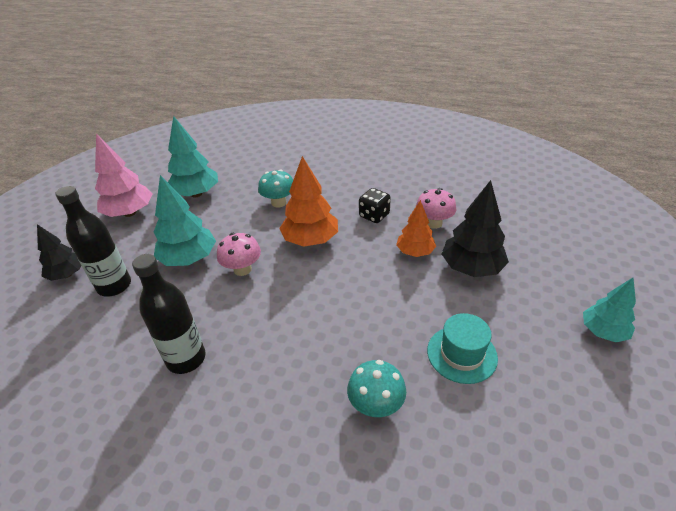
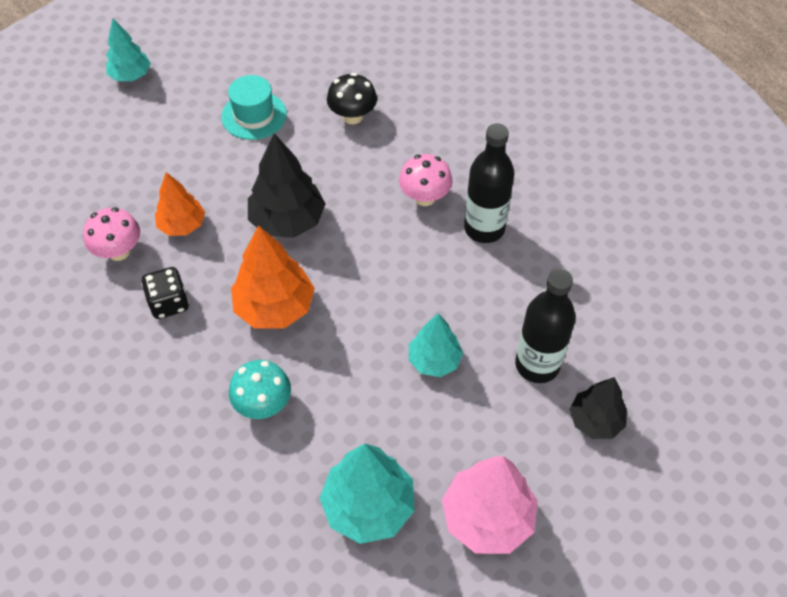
camera: 150 degrees left, 15 degrees up
turquoise tree [154,175,216,266] -> turquoise tree [409,313,463,377], size x0.64
pink mushroom [217,233,261,276] -> pink mushroom moved to [399,154,452,206]
turquoise mushroom [347,360,406,417] -> black mushroom [327,73,377,124]
black tree [442,180,509,277] -> black tree moved to [248,133,326,238]

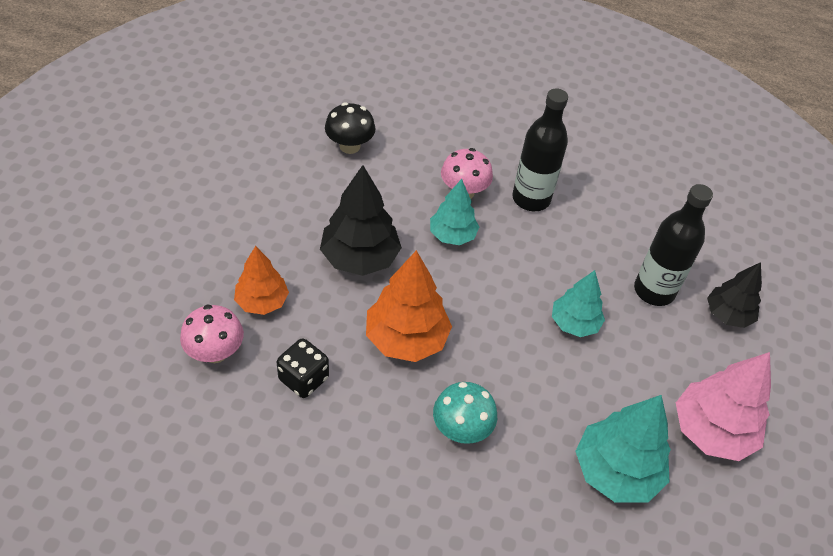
camera: 35 degrees left, 5 degrees down
turquoise tree [106,18,151,81] -> turquoise tree moved to [430,179,479,245]
turquoise hat [221,75,287,140] -> none

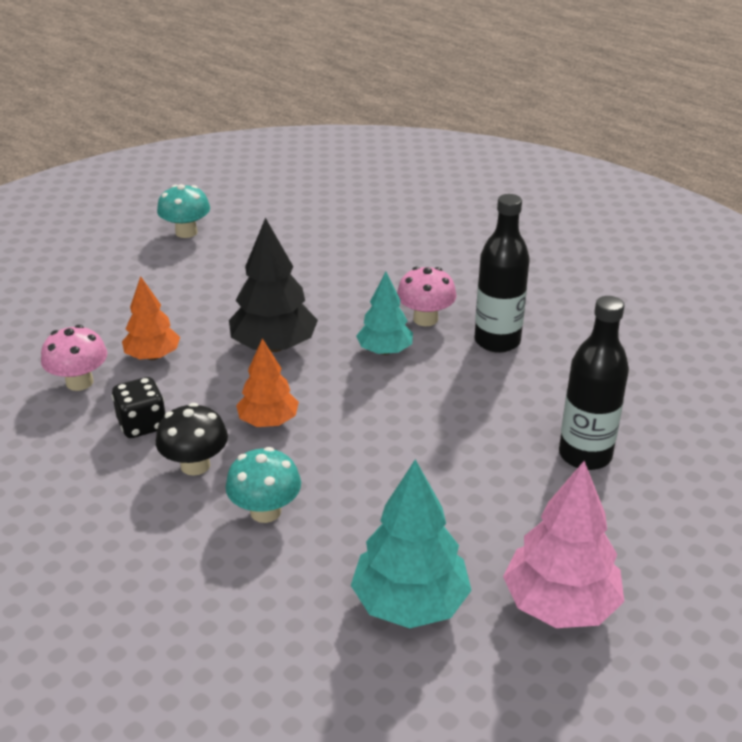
camera: 30 degrees right, 15 degrees down
black mushroom [325,102,376,154] -> black mushroom moved to [156,403,228,476]
orange tree [366,250,452,362] -> orange tree [236,339,299,427], size x0.64
turquoise tree [552,270,605,337] -> none
black tree [707,262,762,328] -> none
none -> turquoise mushroom [157,184,210,238]

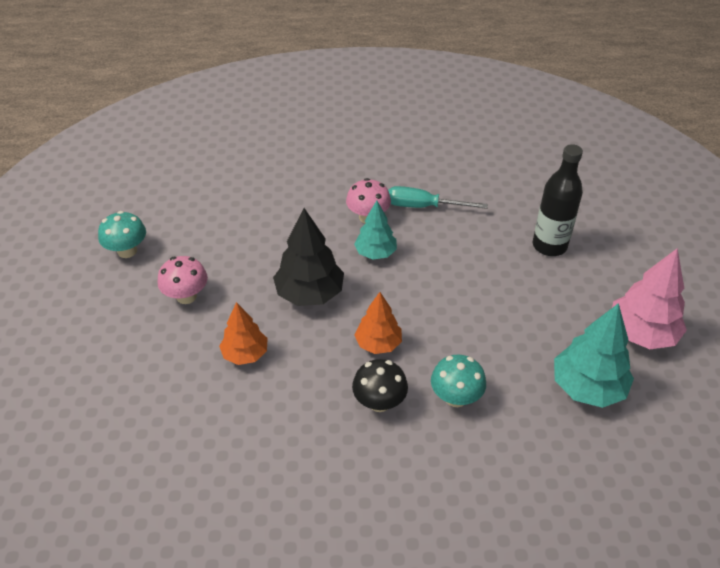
camera: 45 degrees left, 10 degrees up
pink mushroom [41,325,107,391] -> pink mushroom moved to [158,256,208,304]
black dice [112,377,165,438] -> none
black bottle [474,194,530,353] -> turquoise screwdriver [388,186,488,209]

